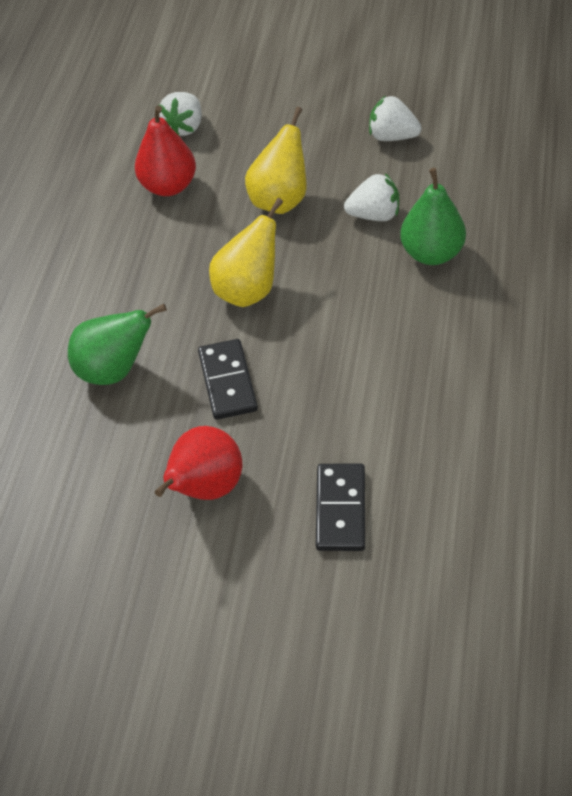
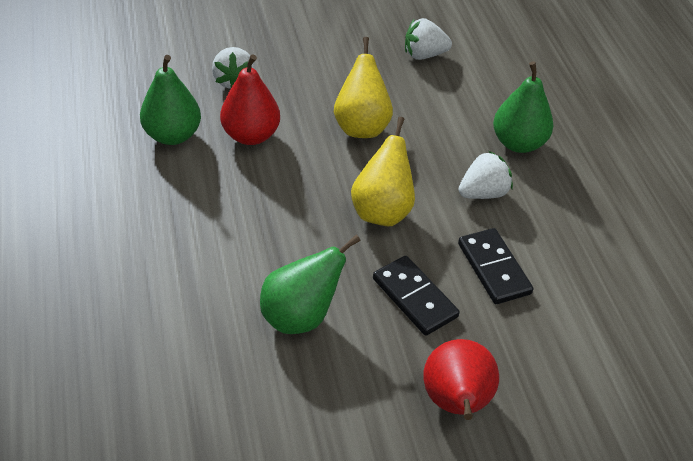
camera: 30 degrees left, 5 degrees down
black domino [316,464,365,551] -> black domino moved to [458,228,533,304]
white strawberry [344,173,399,221] -> white strawberry moved to [459,151,513,199]
none -> green pear [140,55,201,145]

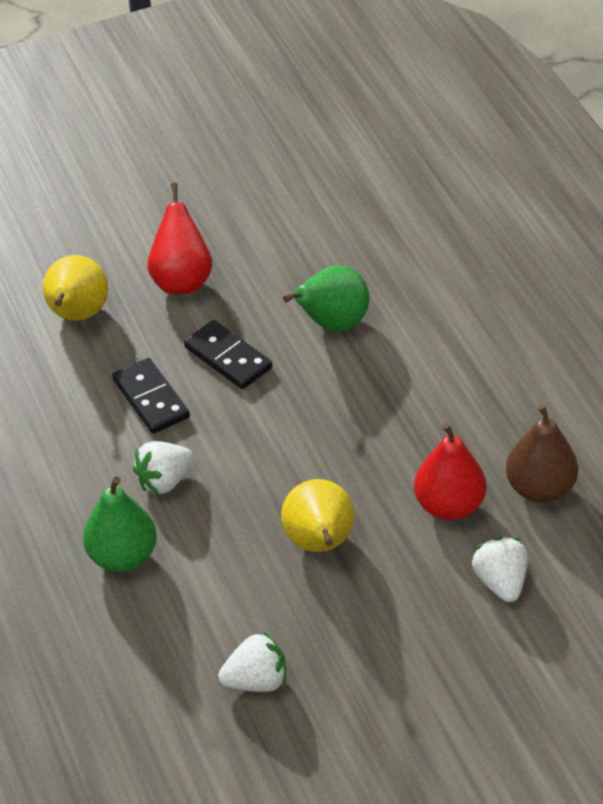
camera: 175 degrees right, 0 degrees up
green pear [140,55,201,145] -> brown pear [506,404,578,503]
yellow pear [351,117,415,226] -> yellow pear moved to [43,255,108,321]

